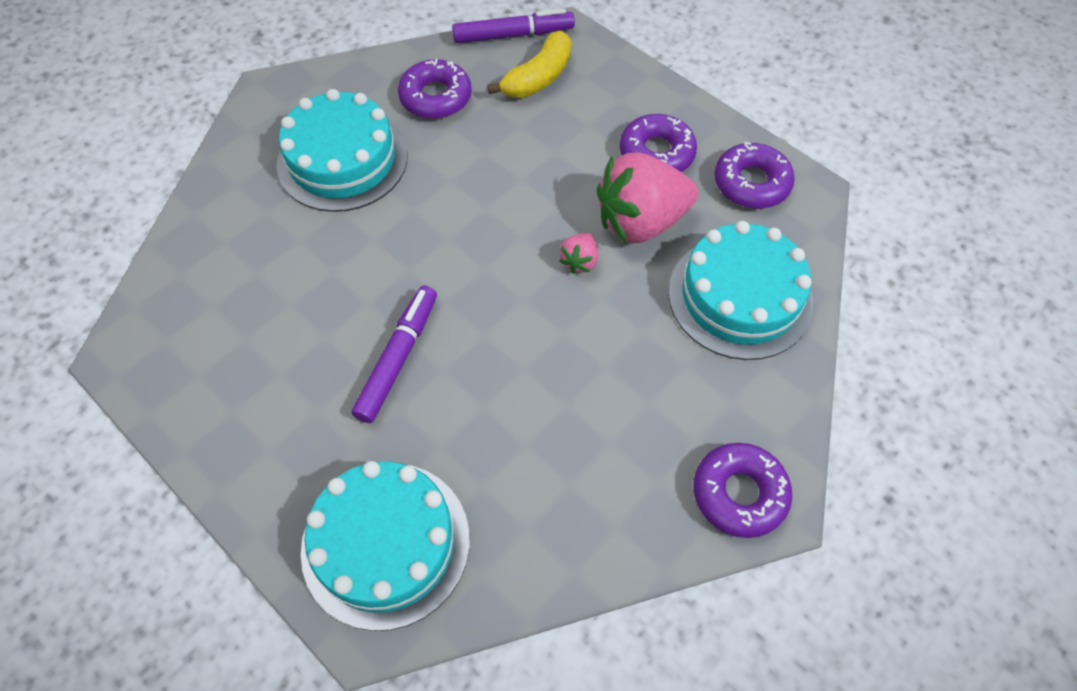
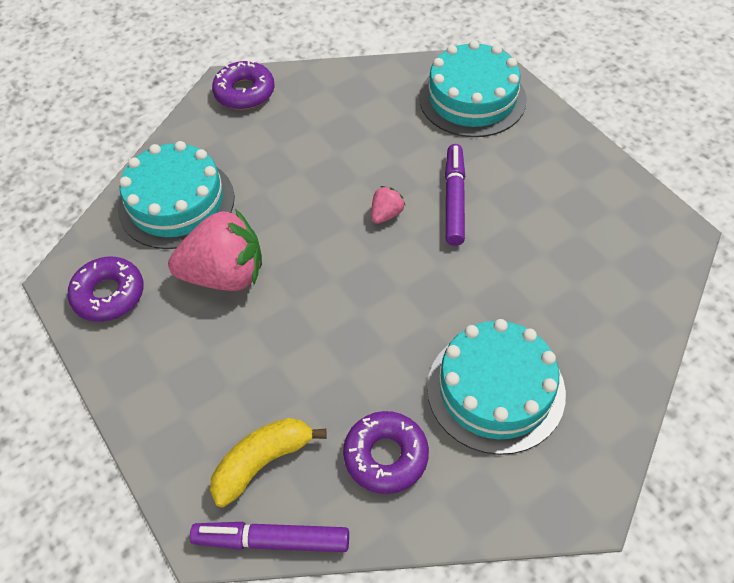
camera: 165 degrees left, 5 degrees down
purple marker [352,286,437,423] -> purple marker turned 150 degrees clockwise [445,144,465,246]
pink strawberry [559,233,598,274] -> pink strawberry moved to [371,186,406,224]
purple donut [620,114,697,172] -> none

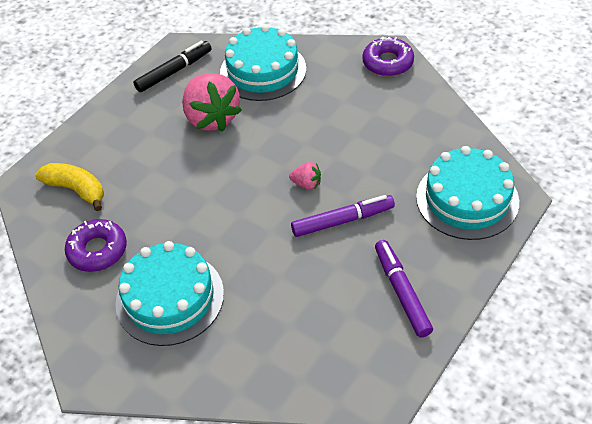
camera: 70 degrees right, 5 degrees down
purple donut [68,257,144,322] -> black marker [133,41,212,92]
purple marker [190,522,349,552] -> purple marker moved to [375,240,433,338]

